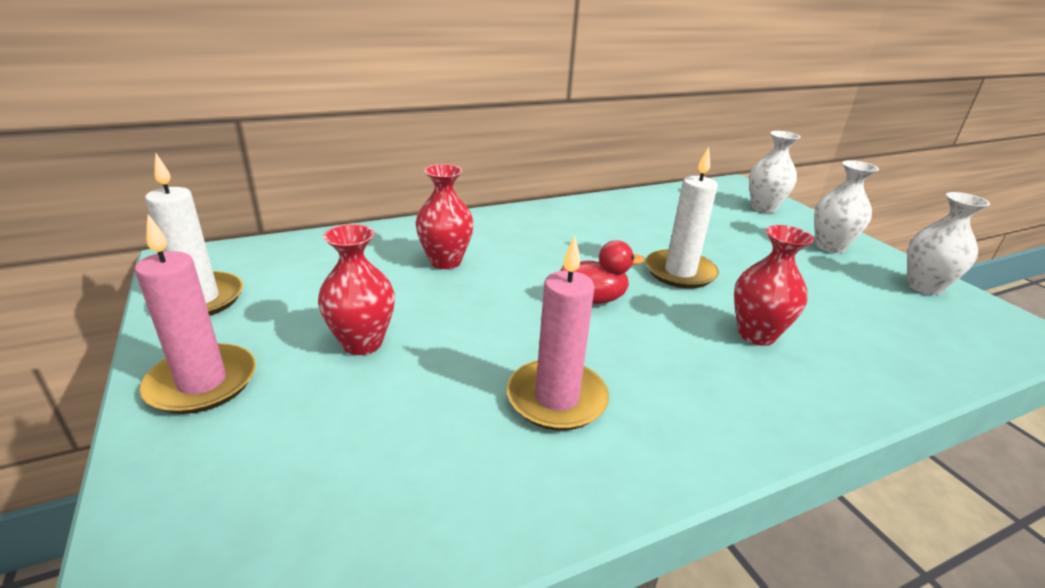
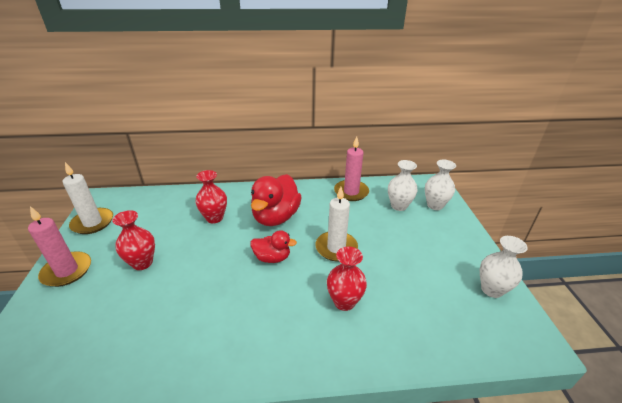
camera: 20 degrees right, 5 degrees up
pink candle [507,236,609,431] -> pink candle moved to [334,136,369,201]
white vase [814,160,879,253] -> white vase moved to [388,160,418,211]
none -> red duck [251,174,302,226]

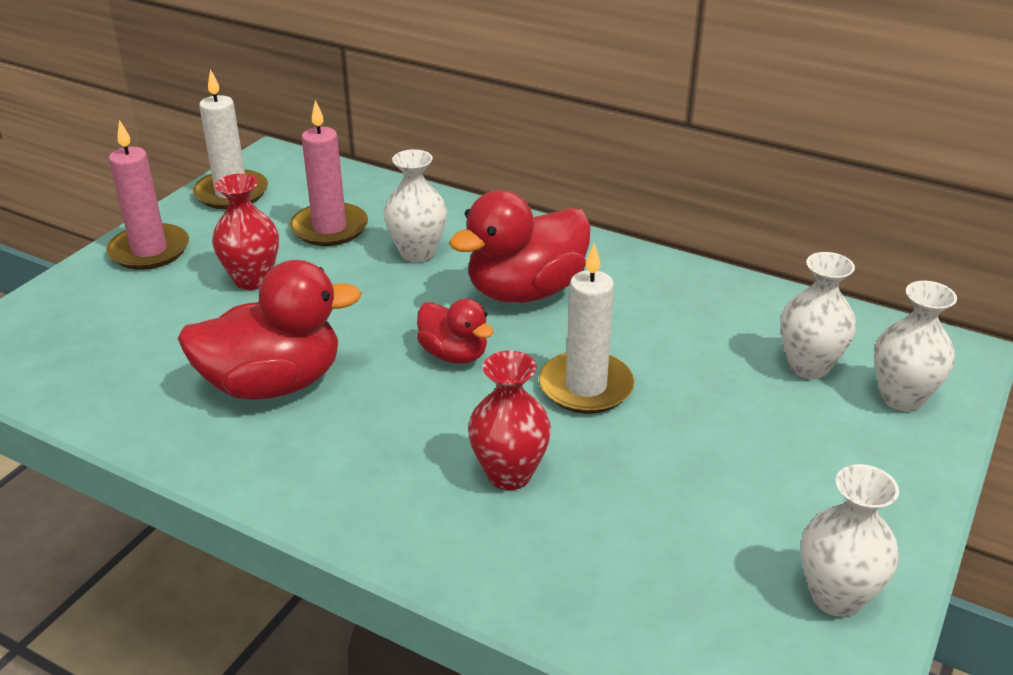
camera: 35 degrees right, 0 degrees up
red vase [195,170,227,224] -> white vase [384,149,447,263]
pink candle [334,136,369,201] -> pink candle moved to [290,100,368,246]
none -> red duck [178,260,362,400]

